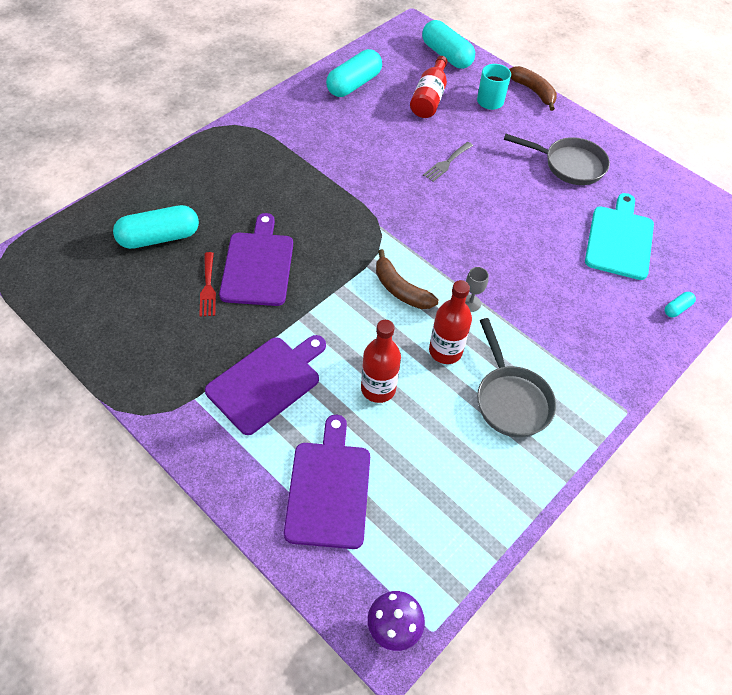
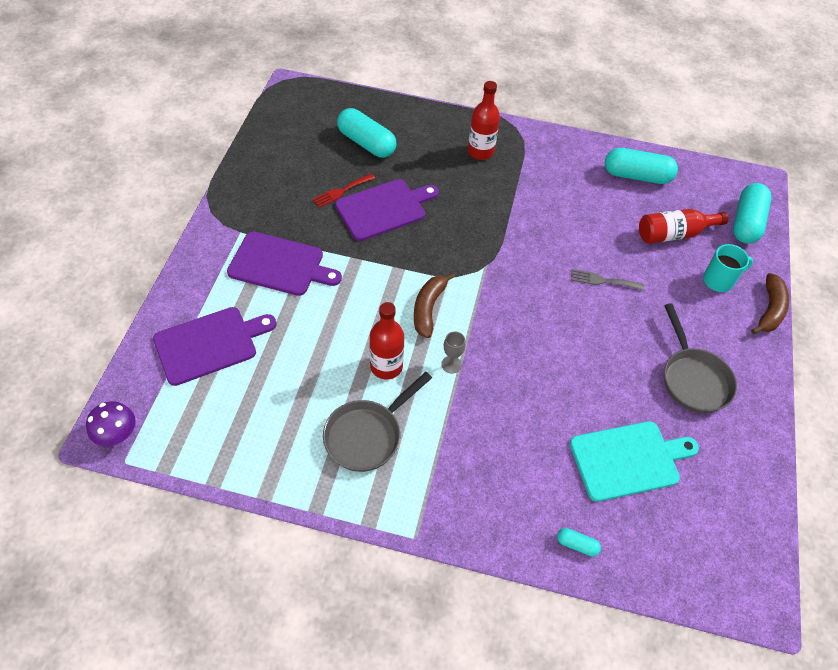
camera: 60 degrees right, 0 degrees up
red bottle [361,320,401,403] -> red bottle moved to [468,81,500,160]

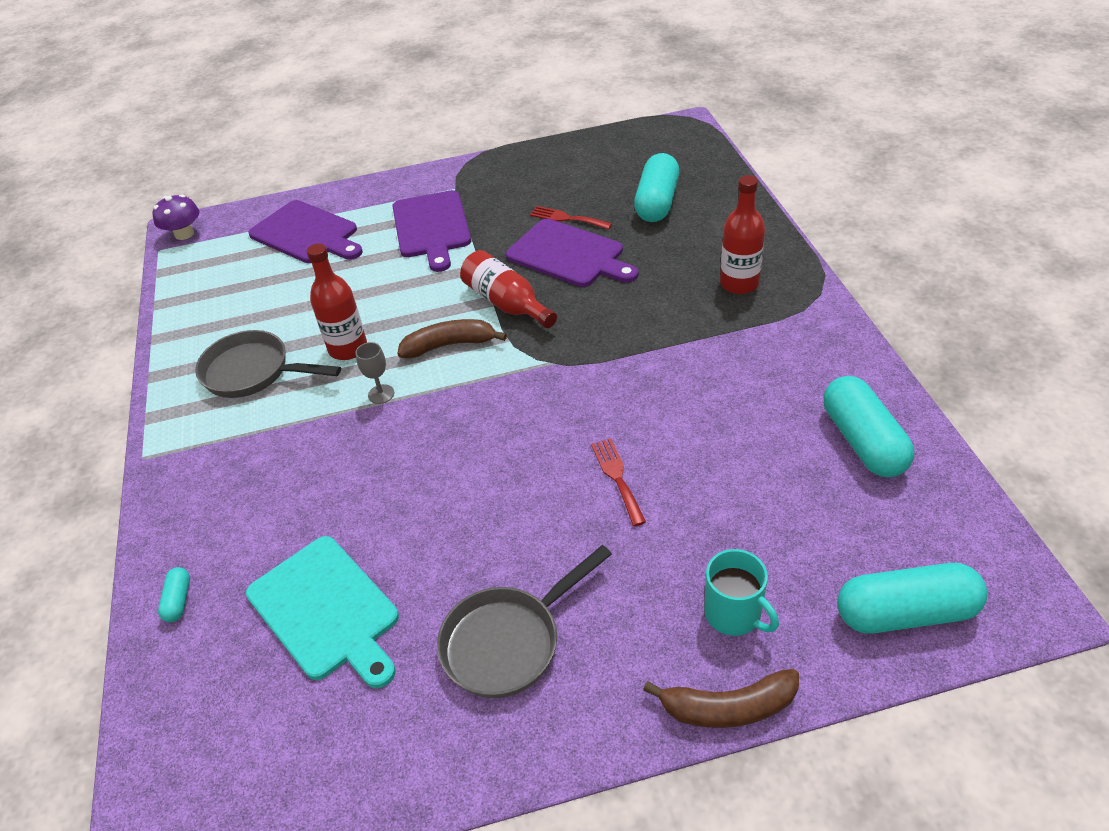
camera: 70 degrees right, 10 degrees down
grey fork [571,269,644,291] -> red fork [591,438,646,526]
red bottle [639,209,729,244] -> red bottle moved to [460,250,557,328]

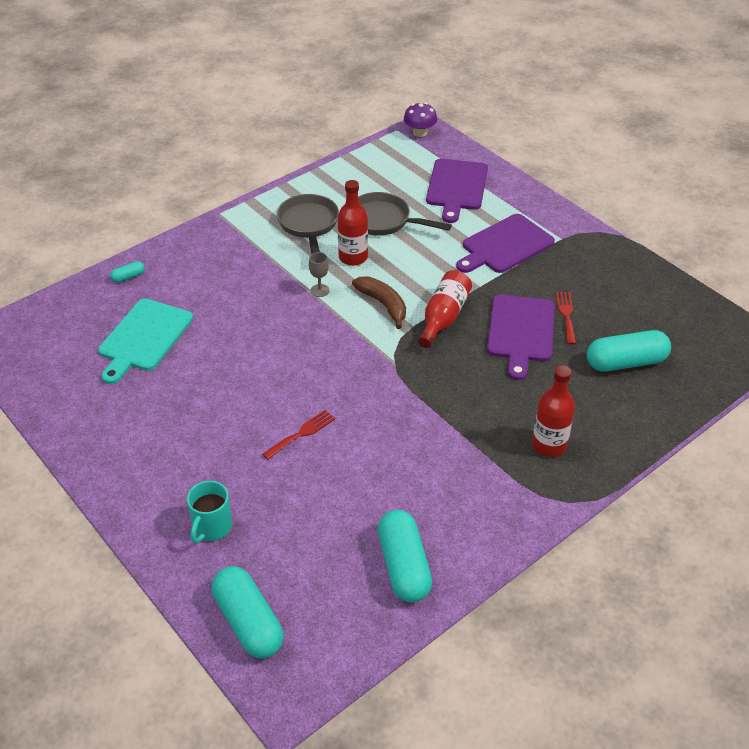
camera: 60 degrees right, 0 degrees up
grey pan [437,545,612,698] -> grey pan moved to [358,192,452,236]
brown banana [643,669,799,728] -> none
turquoise capsule [824,376,914,477] -> turquoise capsule turned 60 degrees counterclockwise [378,509,432,602]

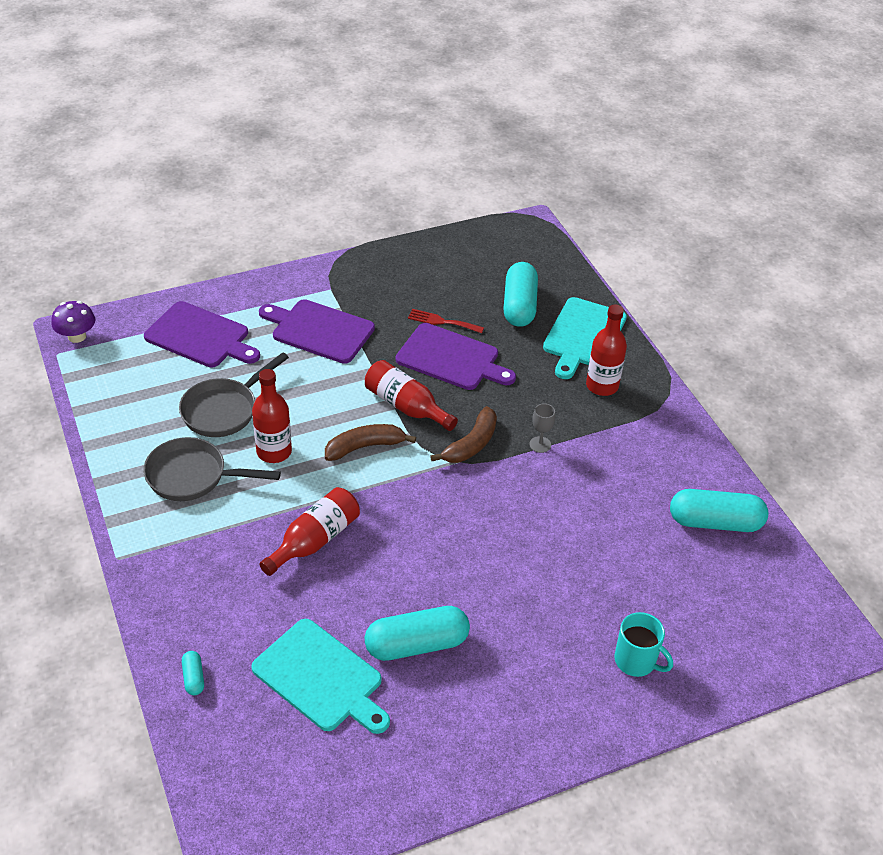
camera: 75 degrees left, 0 degrees up
turquoise capsule [212,566,284,658] -> turquoise capsule moved to [365,606,470,661]
red fork [262,410,335,460] -> none
grey goblet [309,252,329,297] -> grey goblet moved to [529,403,555,453]
purple cutting board [456,214,555,273] -> purple cutting board turned 135 degrees clockwise [259,299,375,364]
none -> red bottle [259,487,360,576]
none -> brown banana [430,406,497,463]
none -> turquoise cutting board [543,297,627,379]

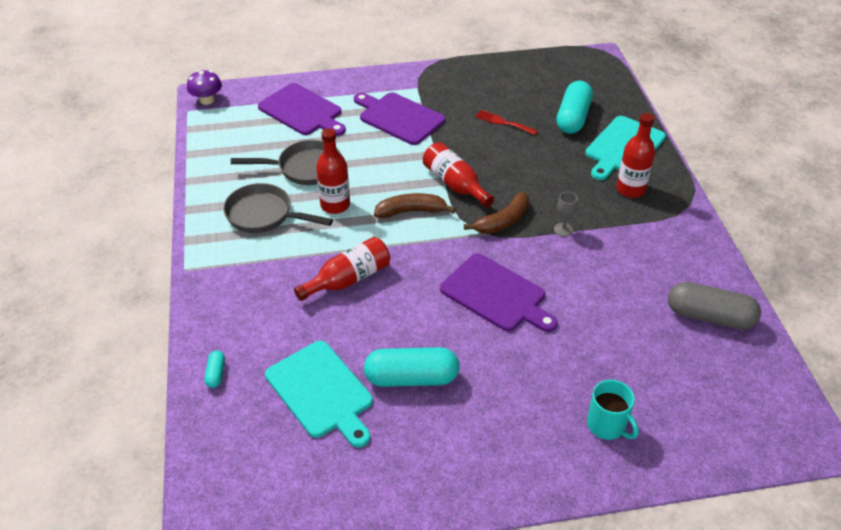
camera: 15 degrees right, 0 degrees up
grey pan [179,352,289,437] -> grey pan turned 150 degrees counterclockwise [231,140,341,185]
purple cutting board [395,323,516,390] -> purple cutting board moved to [440,254,558,332]
turquoise capsule [670,489,768,532] -> grey capsule [668,282,761,330]

